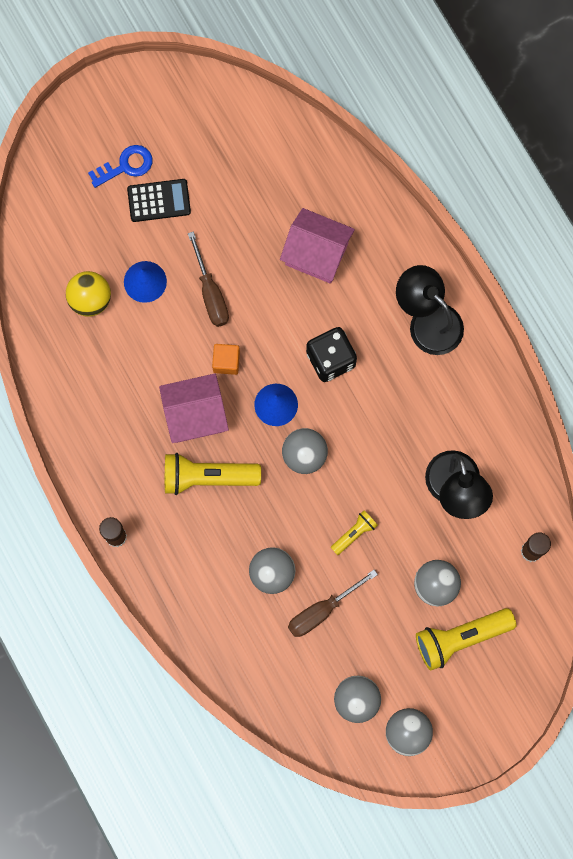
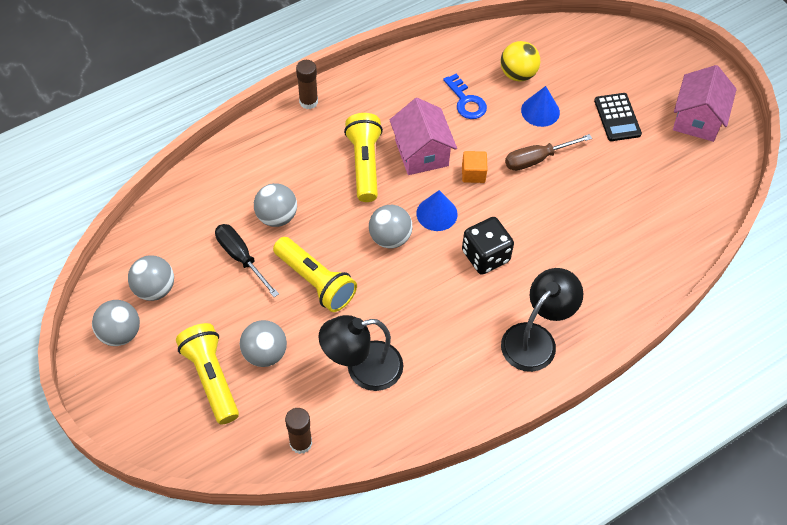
camera: 85 degrees right, 20 degrees down
blue key [88,145,152,188] -> blue key moved to [443,74,487,119]
pink house [280,208,355,284] -> pink house moved to [673,65,737,142]
brown screwdriver [288,570,378,637] -> black screwdriver [215,224,279,297]
yellow flashlight [331,510,378,555] -> yellow flashlight [273,237,357,312], size x1.90

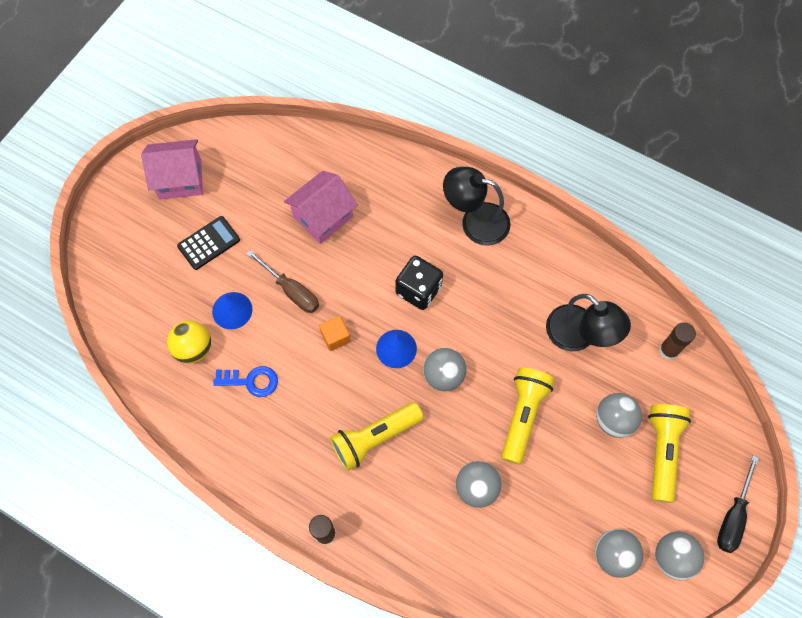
camera: 115 degrees left, 10 degrees up
yellow flashlight [176,323,239,424] -> yellow flashlight turned 150 degrees clockwise [648,404,691,503]
black screwdriver [215,224,279,297] -> black screwdriver moved to [717,455,759,553]
pink house [390,98,457,175] -> pink house moved to [284,171,358,244]
blue key [443,74,487,119] -> blue key turned 60 degrees clockwise [213,366,278,397]

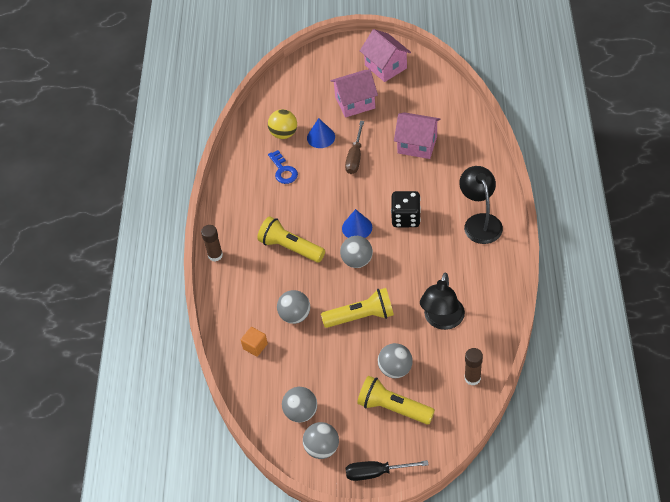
camera: 65 degrees right, 15 degrees down
black calculator [177,216,240,270] -> pink house [330,69,378,118]
orange cube [319,316,351,351] -> orange cube moved to [241,327,268,357]
yellow flashlight [648,404,691,503] -> yellow flashlight turned 135 degrees counterclockwise [357,376,435,424]

